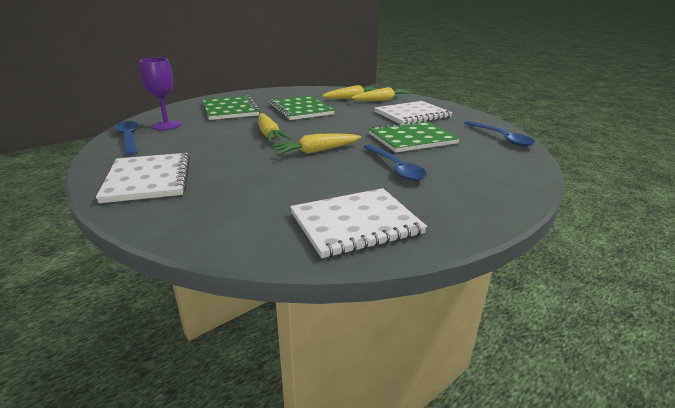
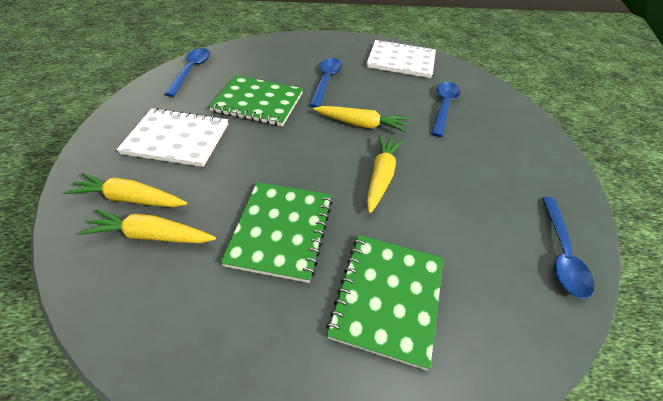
camera: 145 degrees left, 20 degrees up
white notebook [96,153,190,203] -> none
purple goblet [139,58,181,130] -> none
none -> blue spoon [431,82,460,137]

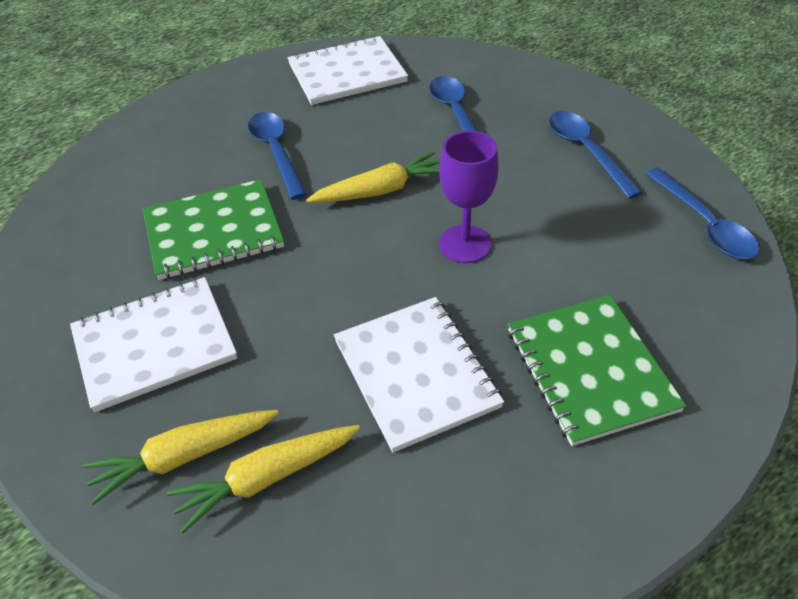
camera: 30 degrees left, 0 degrees up
blue spoon [164,48,210,97] -> blue spoon moved to [549,111,643,199]
green notebook [221,182,333,283] -> white notebook [334,297,504,453]
yellow carrot [367,135,403,214] -> purple goblet [439,131,499,263]

